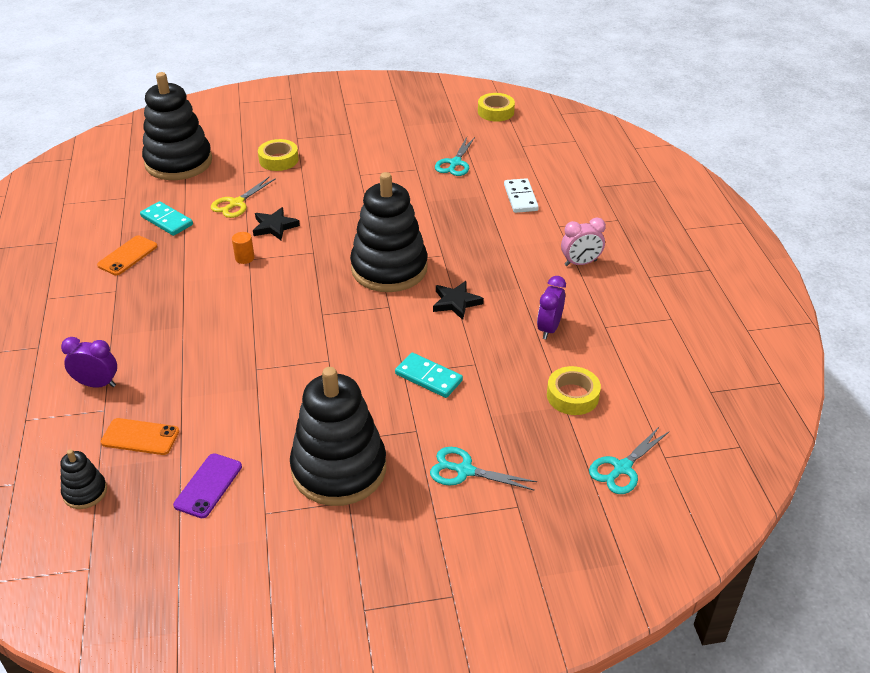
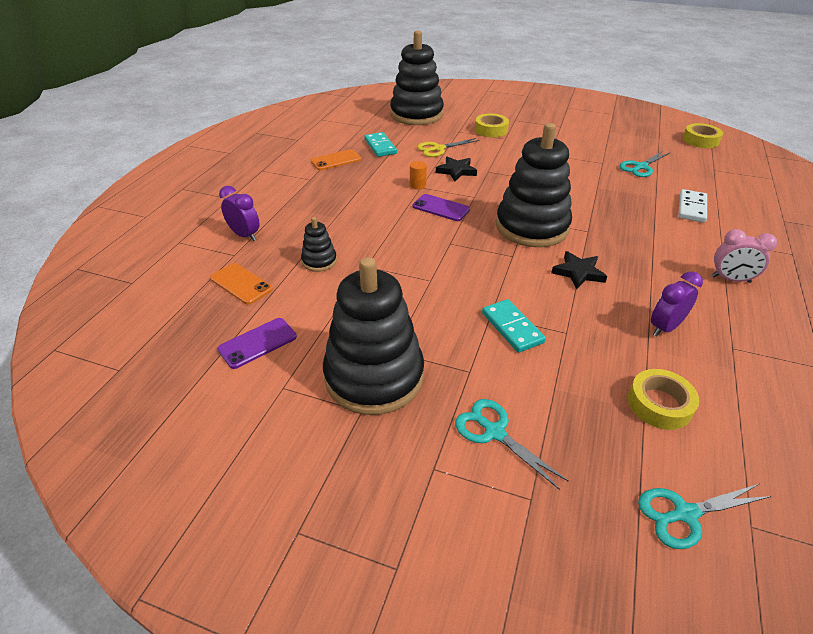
camera: 30 degrees right, 0 degrees up
black stacking toy [60,449,107,509] -> black stacking toy moved to [301,217,337,272]
none -> purple phone [413,194,470,221]

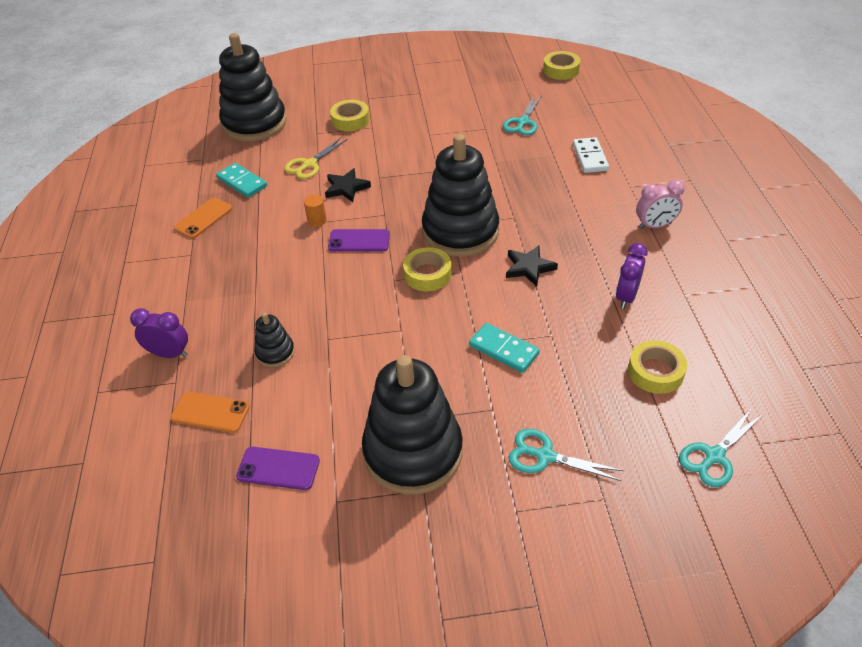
camera: 25 degrees left, 5 degrees up
purple phone [217,318,297,369] -> purple phone turned 75 degrees clockwise [236,447,320,490]
none -> yellow tape [403,247,452,291]

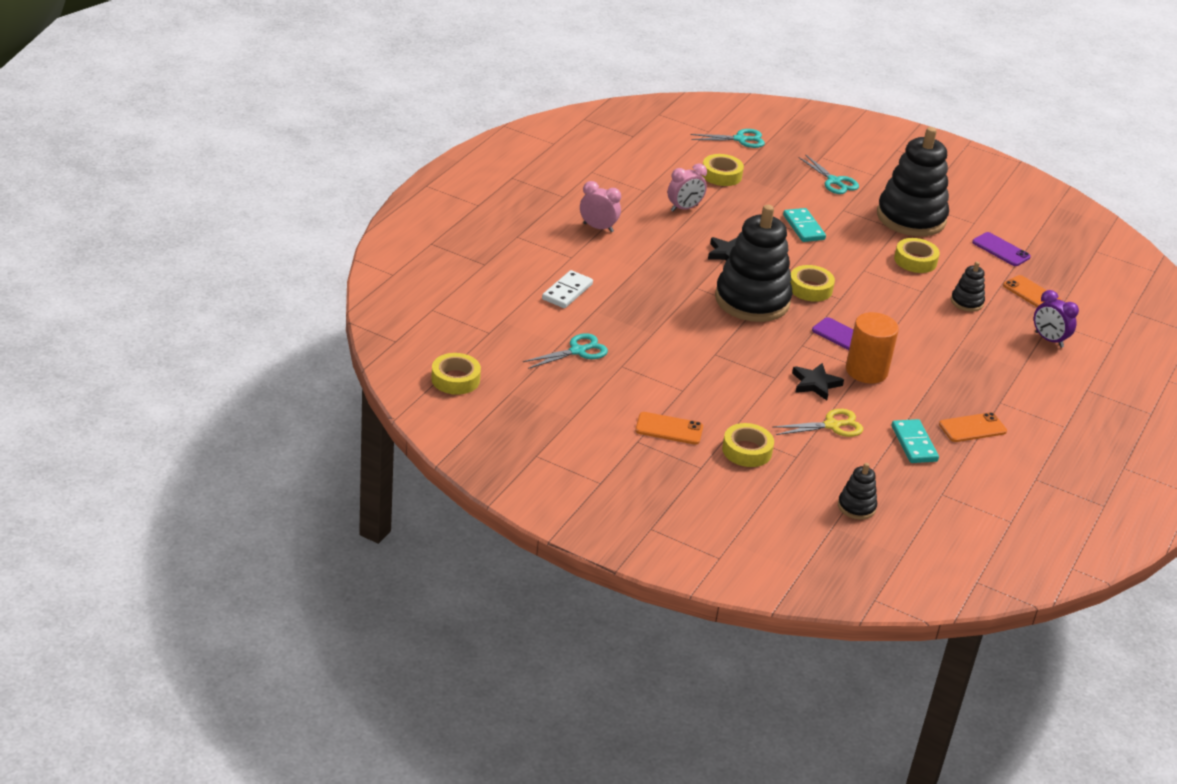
camera: 150 degrees left, 10 degrees down
black stacking toy [219,33,287,142] -> black stacking toy [838,463,877,520], size x0.44
orange cylinder [304,195,327,227] -> orange cylinder [846,312,899,383], size x2.11
purple clock [616,243,648,309] -> pink clock [667,164,707,212]
none -> orange phone [635,412,703,445]
none -> yellow tape [894,238,940,273]

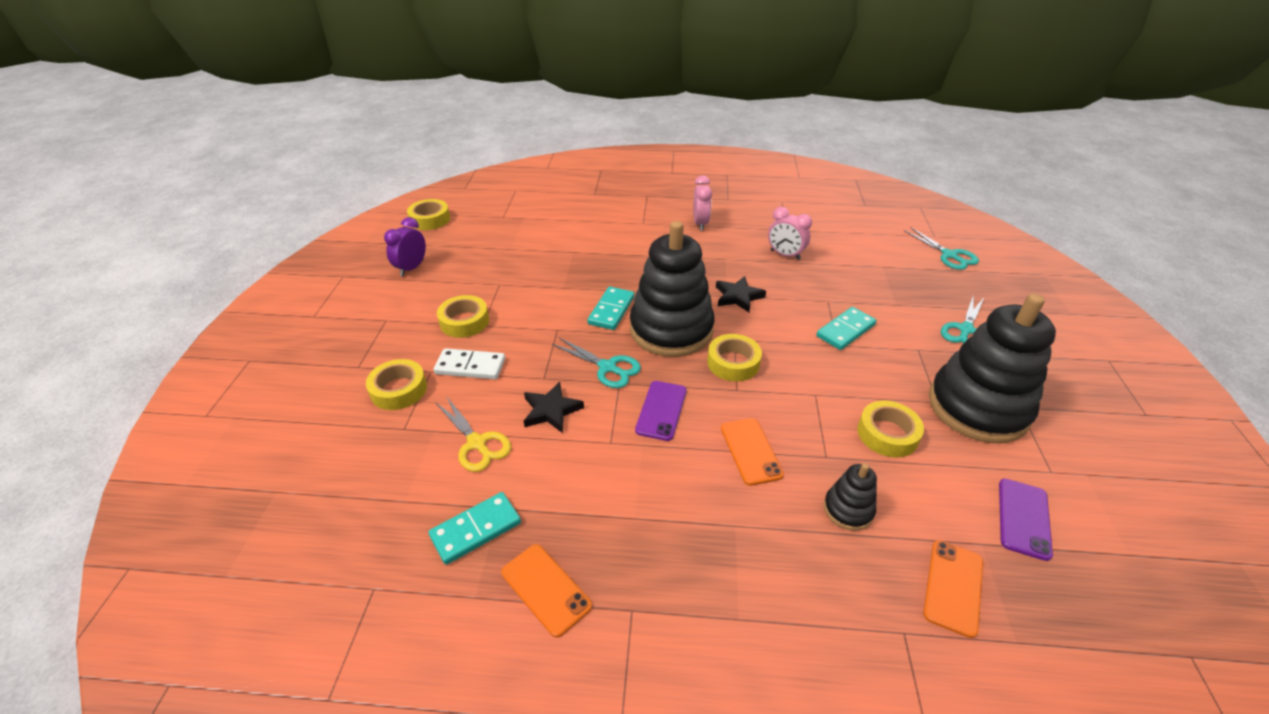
camera: 70 degrees right, 5 degrees up
turquoise scissors [523,334,608,369] -> turquoise scissors moved to [552,337,641,388]
white domino [542,270,593,308] -> white domino moved to [433,348,505,379]
orange phone [635,412,703,445] -> orange phone moved to [721,418,784,486]
yellow tape [702,154,744,186] -> yellow tape moved to [437,295,489,338]
black stacking toy [838,463,877,520] -> none
orange cylinder [846,312,899,383] -> none
purple clock [1034,290,1079,348] -> purple clock moved to [384,217,426,276]
none -> turquoise domino [587,287,634,330]

